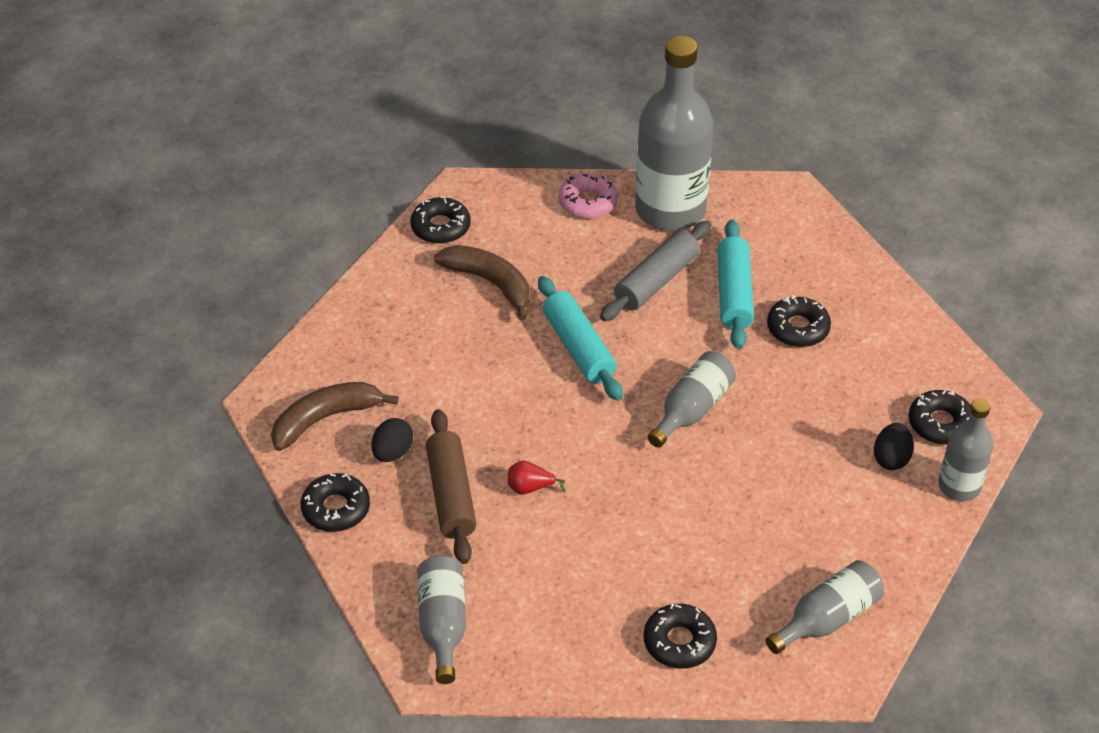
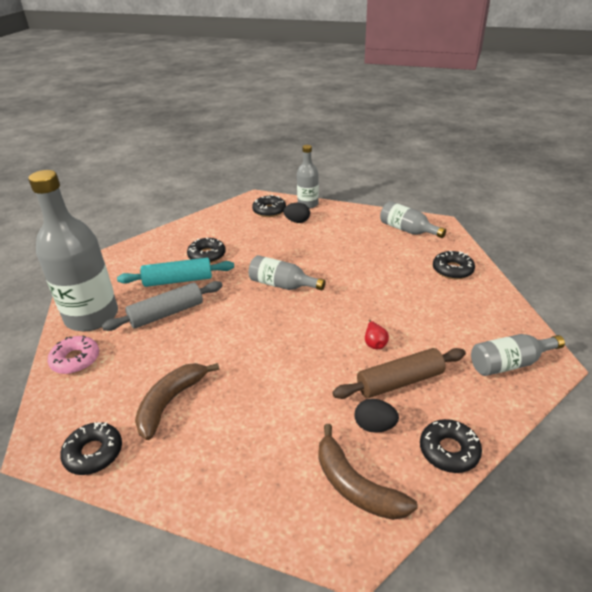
camera: 100 degrees left, 10 degrees down
turquoise rolling pin [538,276,623,401] -> none
grey rolling pin [600,221,712,321] -> grey rolling pin turned 60 degrees counterclockwise [102,281,223,331]

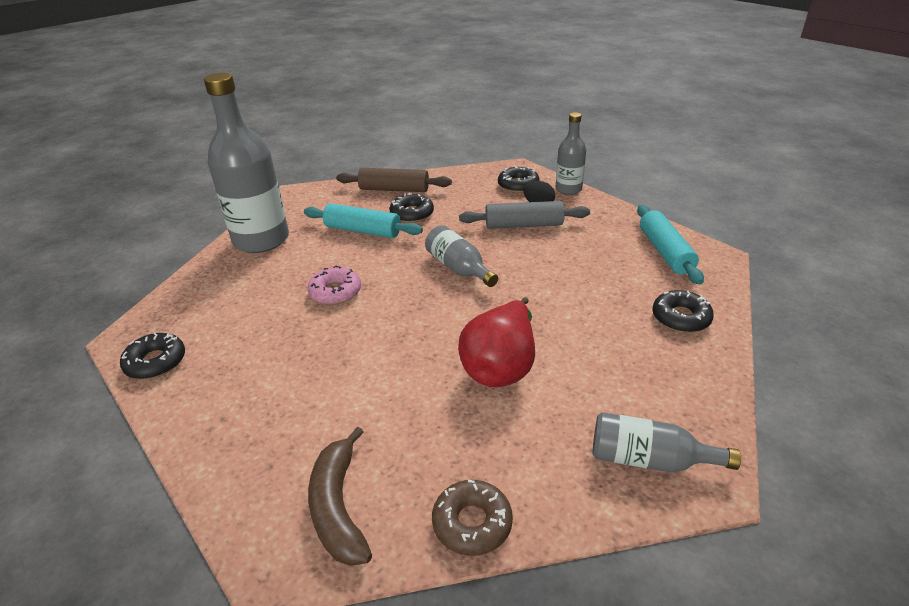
camera: 30 degrees right, 0 degrees up
pink donut [48,336,99,374] -> pink donut moved to [307,266,361,305]
grey rolling pin [102,281,223,331] -> grey rolling pin moved to [459,201,590,229]
brown banana [135,363,219,440] -> none
brown rolling pin [332,348,466,399] -> brown rolling pin moved to [336,168,452,192]
black egg [355,399,399,433] -> none
red pear [365,320,389,349] -> red pear [458,297,535,387], size x2.40
grey bottle [380,201,446,238] -> turquoise rolling pin [637,205,704,285]
black donut [420,419,482,473] -> brown donut [432,479,513,556]

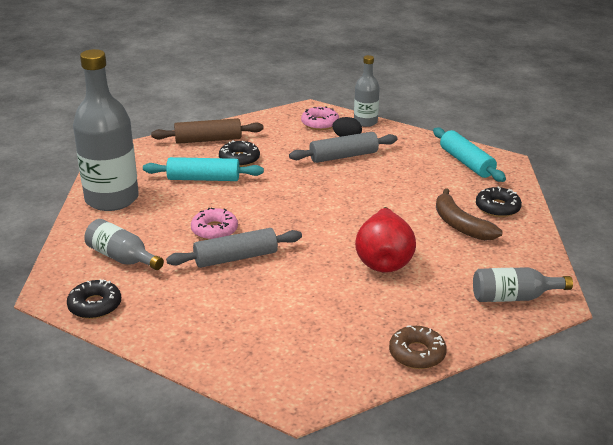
camera: 20 degrees left, 5 degrees down
brown banana [308,426,372,566] -> brown banana moved to [436,188,503,241]
grey bottle [425,225,498,287] -> grey bottle moved to [84,219,164,270]
black donut [498,167,539,193] -> pink donut [301,106,339,130]
none -> grey rolling pin [166,228,302,268]

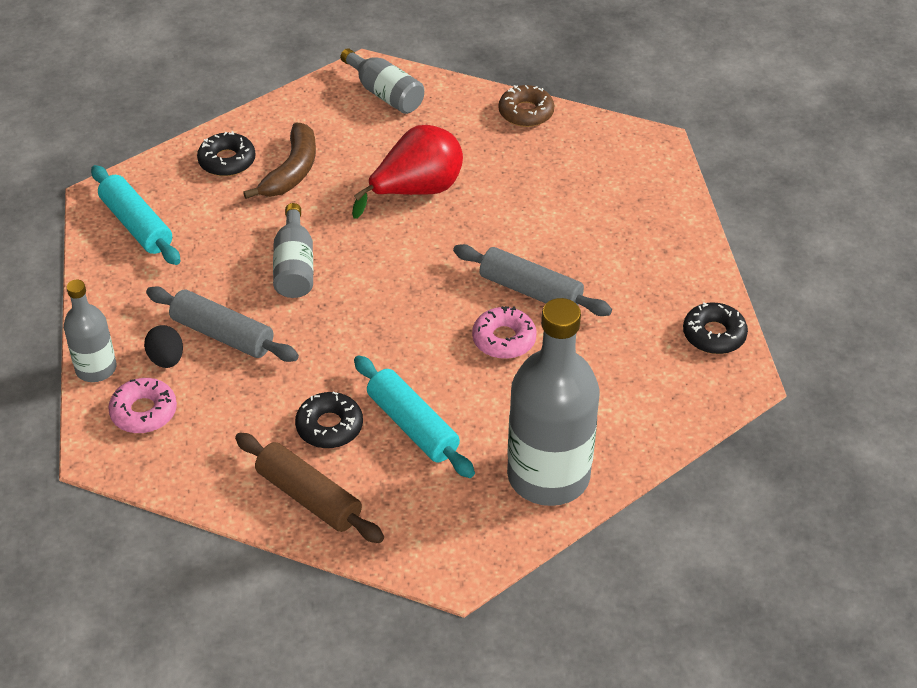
camera: 130 degrees left, 15 degrees up
grey bottle [84,219,164,270] -> grey bottle moved to [273,203,313,298]
turquoise rolling pin [433,128,506,182] -> turquoise rolling pin turned 60 degrees counterclockwise [91,165,180,265]

